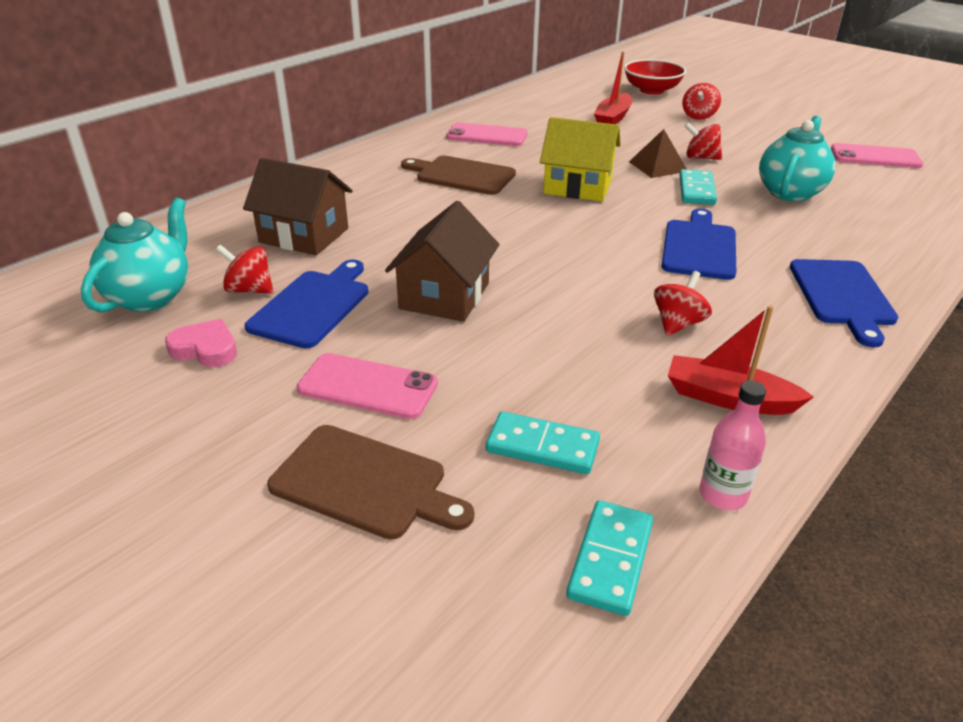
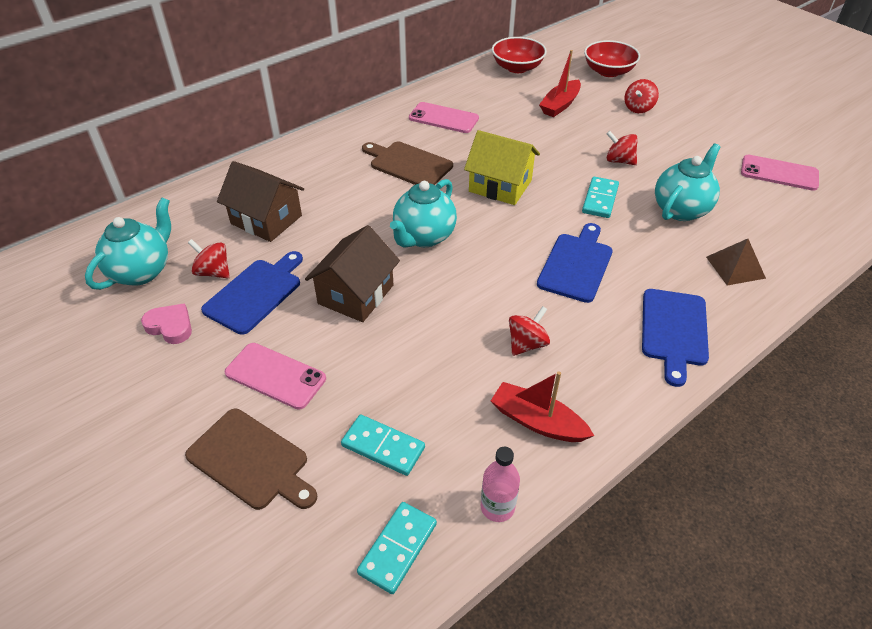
camera: 10 degrees right, 10 degrees up
brown pyramid [629,129,687,178] -> brown pyramid moved to [706,239,766,285]
none -> turquoise teapot [390,179,457,247]
none -> red bowl [492,37,547,73]

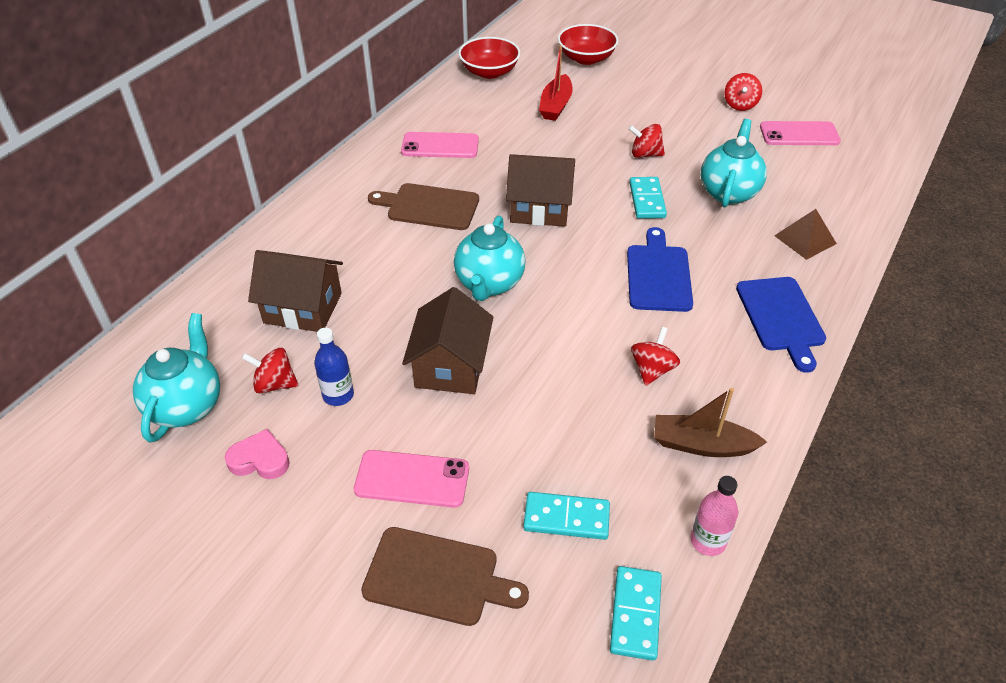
camera: 20 degrees left, 0 degrees up
blue cutting board [201,251,303,335] -> blue bottle [314,328,354,406]
yellow house [464,130,540,205] -> brown house [506,154,575,227]
red boat [491,371,594,442] -> brown boat [654,388,767,457]
red spinning top [624,79,659,113] -> red spinning top moved to [724,73,762,111]

